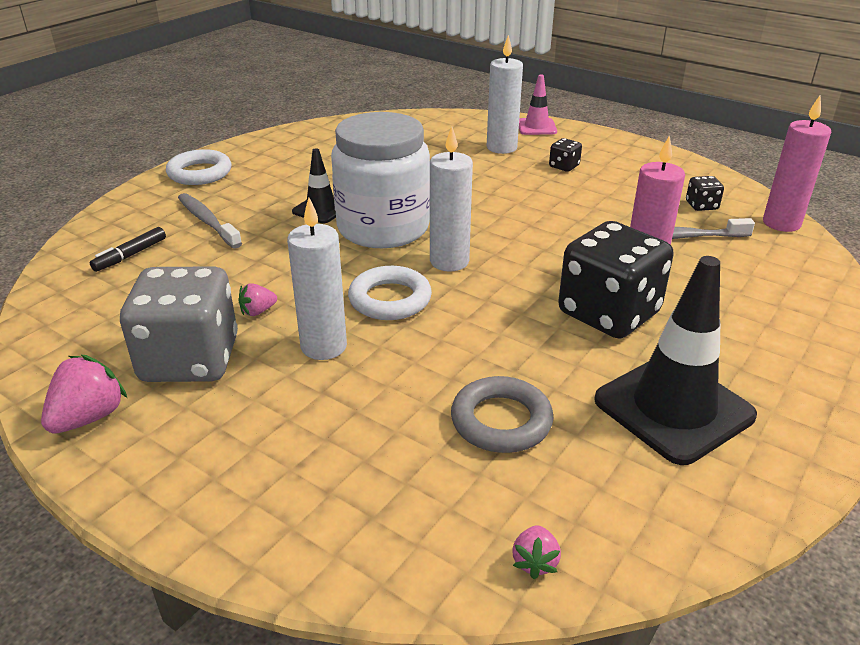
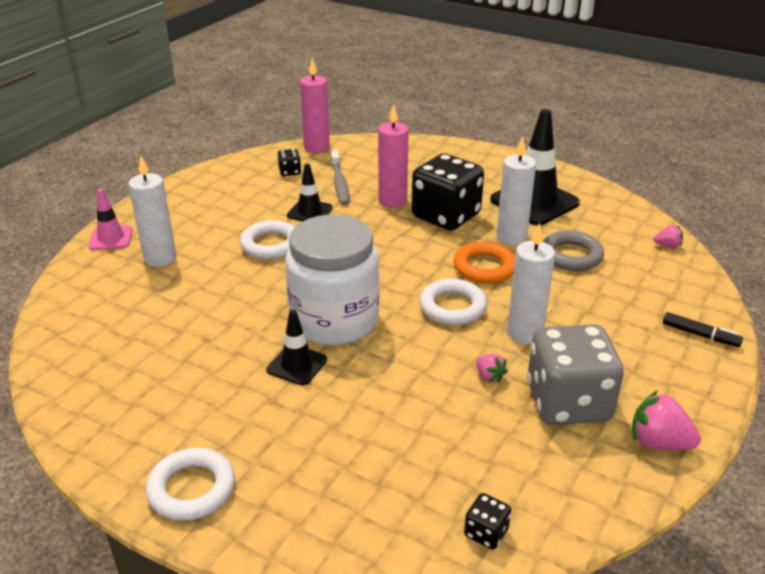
camera: 95 degrees left, 0 degrees up
black marker [90,227,166,272] -> black marker moved to [663,312,743,347]
grey toothbrush [178,193,242,248] -> none
white candle [430,126,473,271] -> white candle moved to [496,137,536,245]
black dice [549,138,582,172] -> black dice moved to [464,493,511,549]
none -> white ring [240,220,295,260]
none -> black traffic cone [287,164,333,221]
none -> orange ring [454,242,515,284]

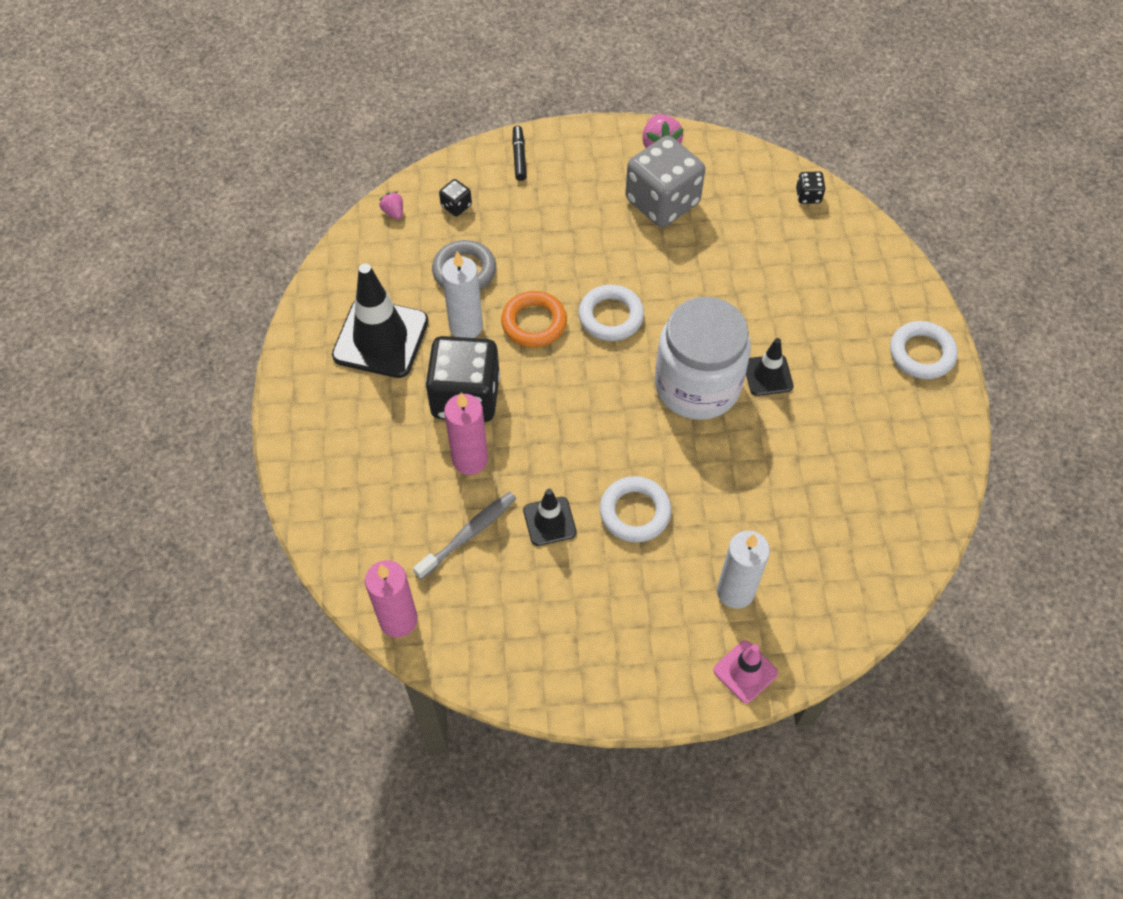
camera: 125 degrees left, 25 degrees up
black dice [277,149,301,176] -> black dice moved to [439,179,472,216]
pink strawberry [476,354,508,383] -> none
white candle [507,223,555,344] -> none

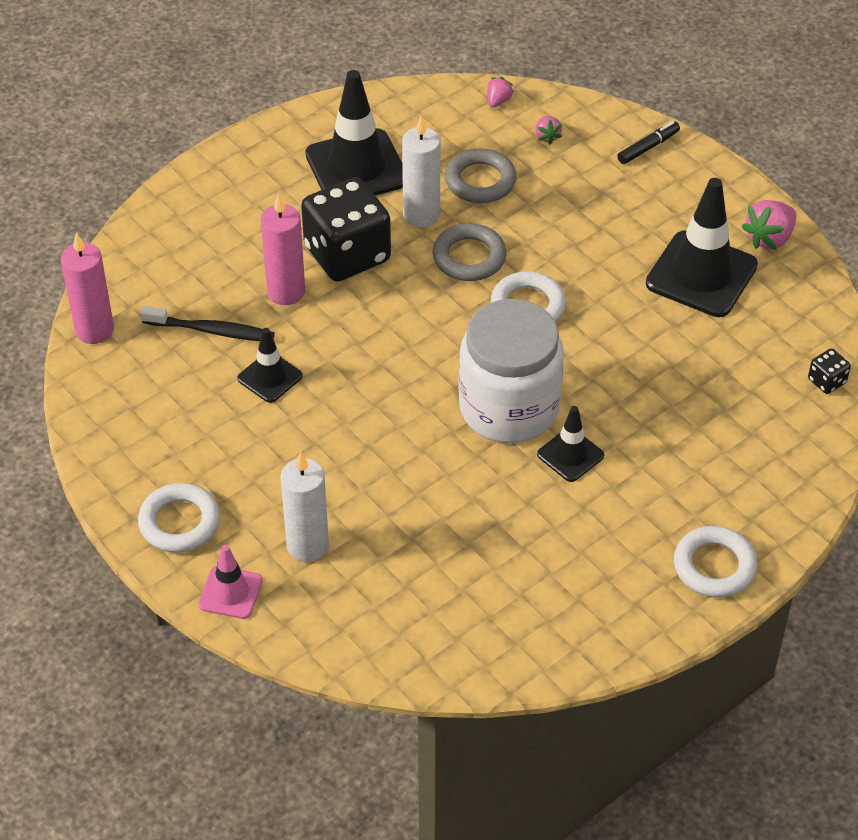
camera: 55 degrees right, 10 degrees down
grey toothbrush [413,492,517,580] -> black toothbrush [141,306,275,341]
black dice [439,179,472,216] -> pink strawberry [535,116,562,144]
orange ring [501,291,567,348] -> grey ring [433,223,506,281]
white ring [599,476,671,543] -> white ring moved to [138,483,220,553]
grey dice [625,136,705,227] -> black traffic cone [646,178,758,317]

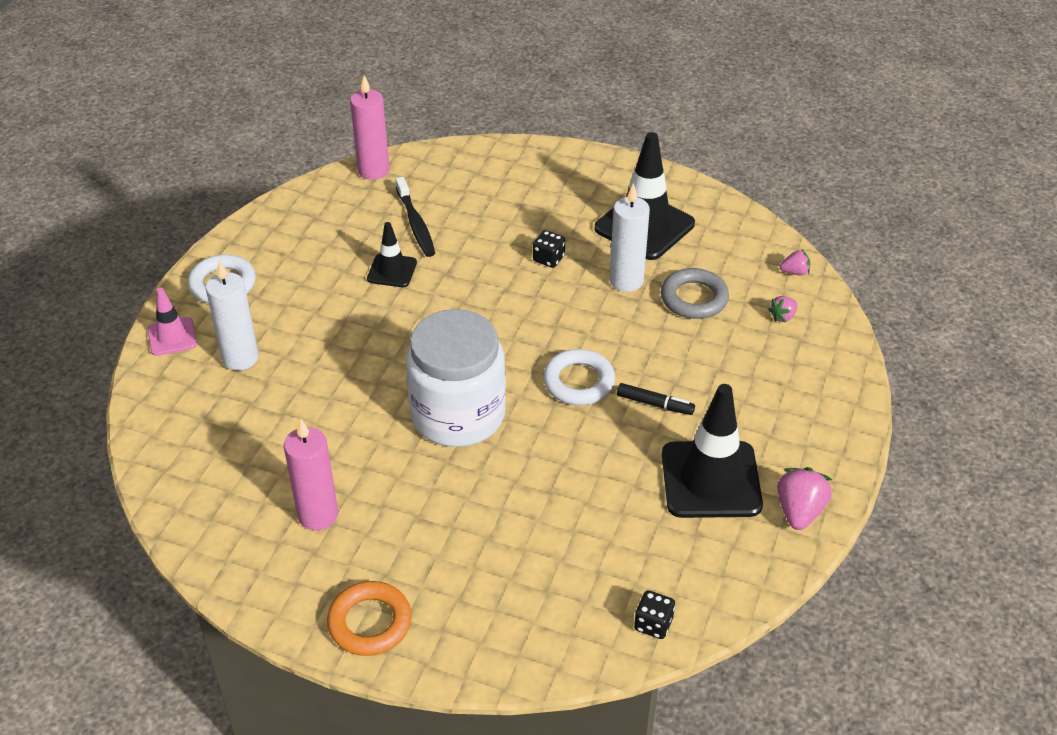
camera: 60 degrees right, 5 degrees down
pink candle [261,193,305,305] -> pink candle moved to [284,419,338,530]
black dice [301,177,391,282] -> black dice [533,230,565,268], size x0.41
grey ring [433,223,506,281] -> none
black traffic cone [537,406,604,482] -> none
black marker [617,121,680,164] -> black marker moved to [617,383,695,415]
white ring [674,526,757,598] -> orange ring [327,581,412,656]
pink strawberry [741,200,796,250] -> pink strawberry turned 90 degrees clockwise [777,467,832,530]

